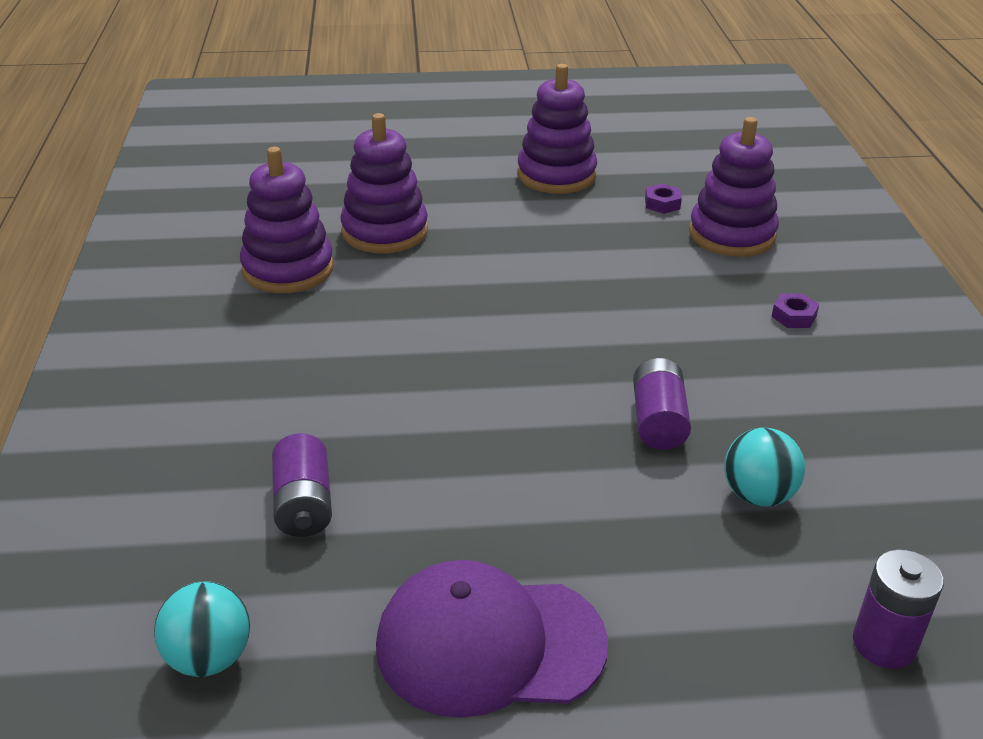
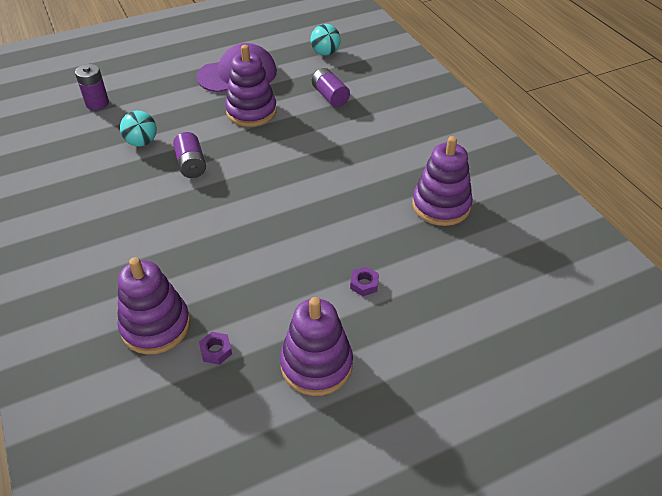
camera: 160 degrees right, 10 degrees up
purple stacking toy [340,113,428,253] -> purple stacking toy moved to [225,45,277,127]
purple nut [771,293,819,328] -> purple nut moved to [350,266,379,296]

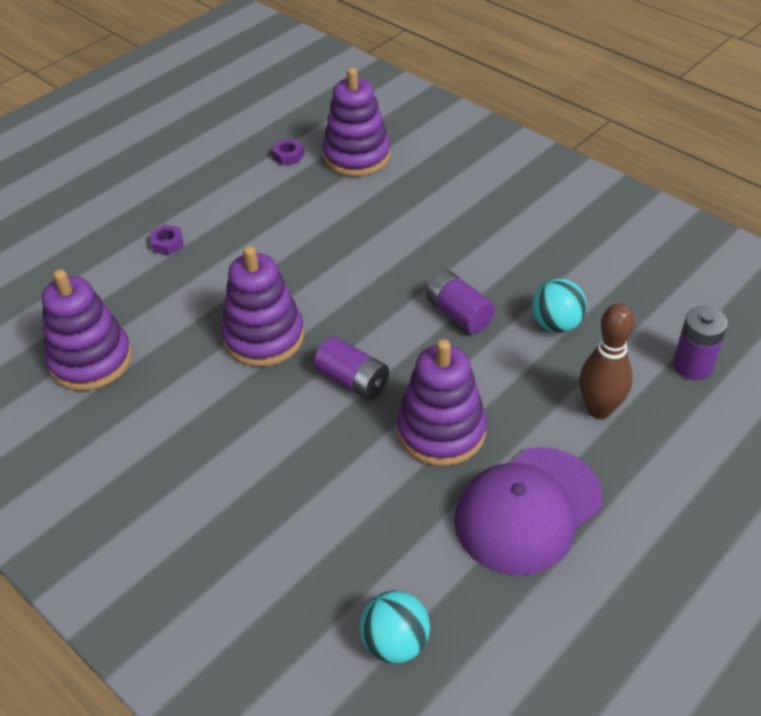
camera: 160 degrees right, 0 degrees up
purple stacking toy [280,297,353,396] -> purple stacking toy moved to [221,246,304,367]
purple battery [312,68,350,107] -> purple battery moved to [314,336,389,400]
none -> brown bowling pin [579,303,635,419]

